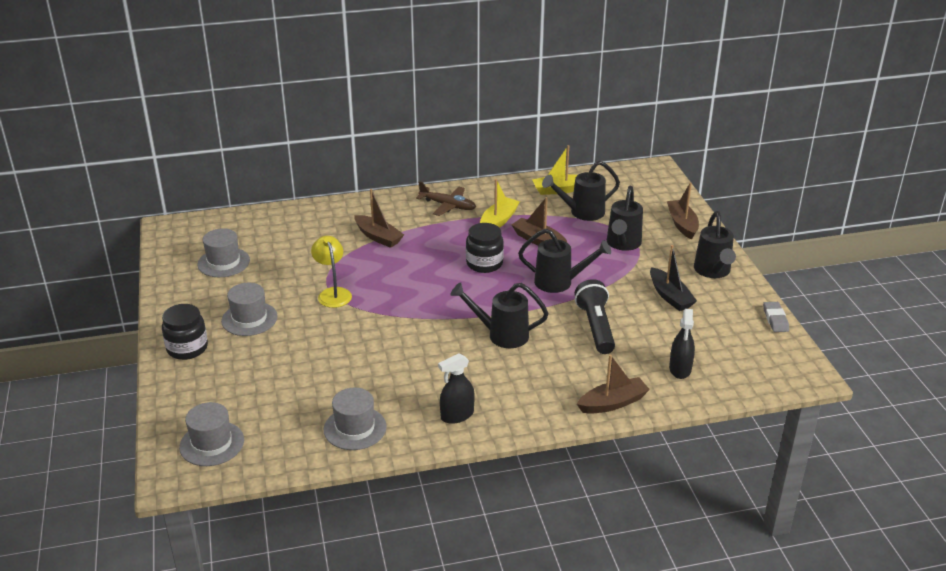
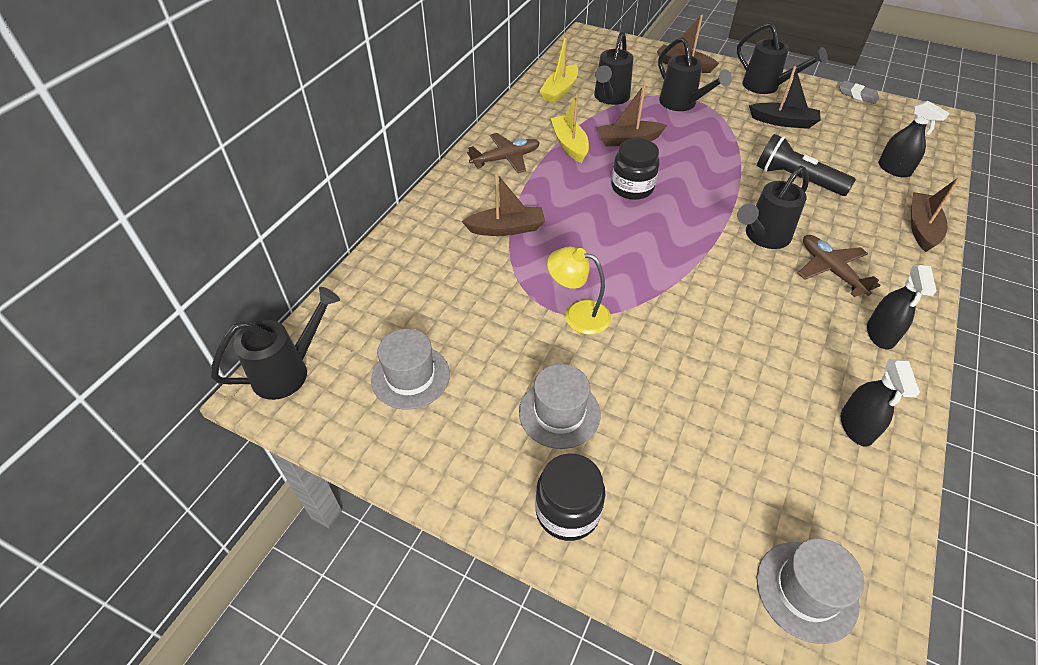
camera: 50 degrees left, 15 degrees up
grey hat [324,388,387,450] -> black spray bottle [841,359,920,447]
black watering can [518,229,611,293] -> black watering can moved to [211,287,340,400]
none -> brown plane [798,235,881,297]

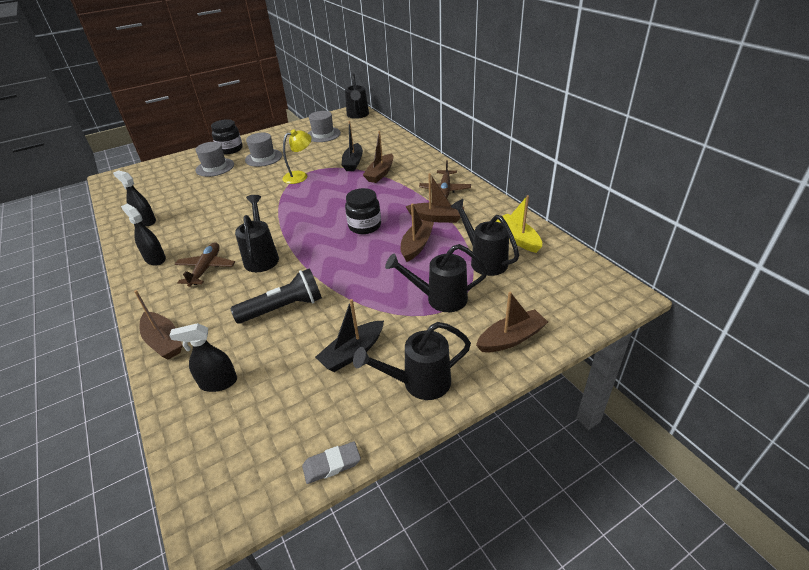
camera: 125 degrees right, 10 degrees down
yellow boat [551,94,589,163] -> brown boat [405,173,465,223]
grey hat [757,538,864,644] -> grey hat moved to [195,142,234,177]
brown plane [798,235,881,297] -> brown plane turned 90 degrees counterclockwise [175,242,235,287]
none -> black boat [342,121,363,171]

